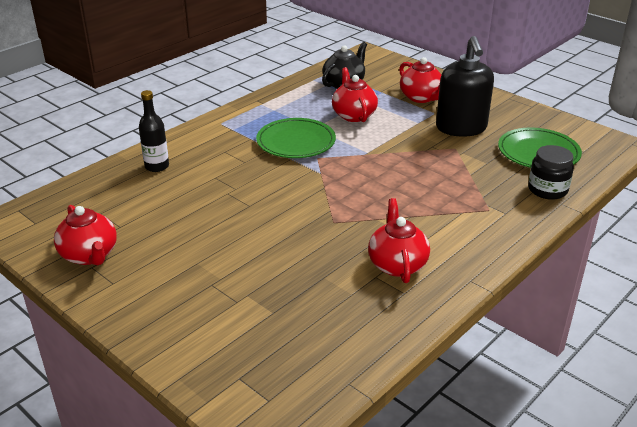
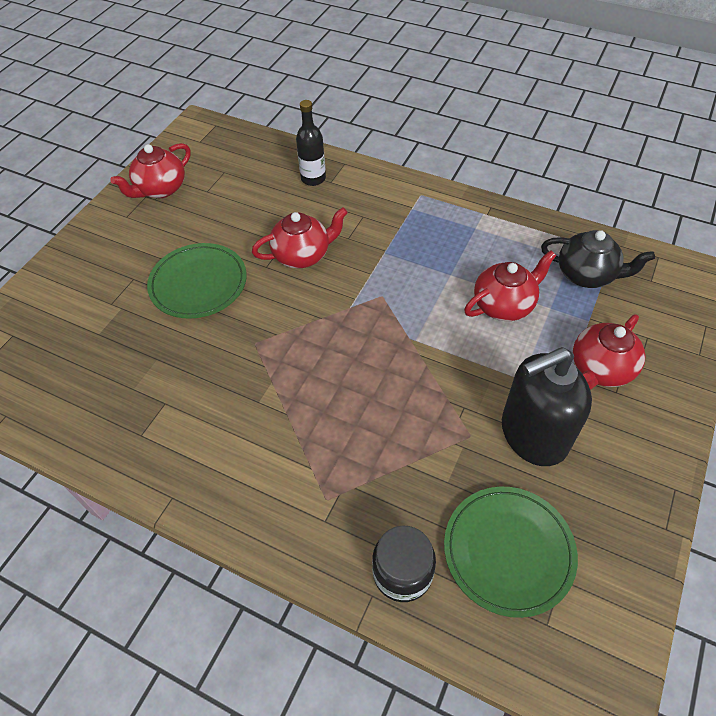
camera: 75 degrees right, 20 degrees up
green plate [256,118,336,158] -> green plate moved to [147,243,247,319]
red teapot [368,198,430,283] -> red teapot moved to [252,207,348,268]

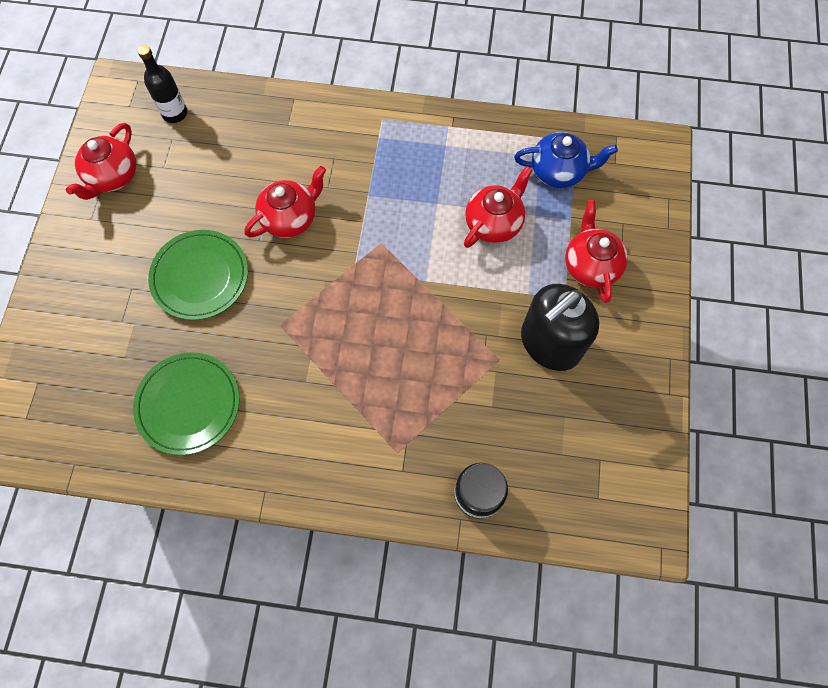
camera: 20 degrees left, 15 degrees up
black bottle [296,100,326,186] -> black bottle moved to [137,45,187,123]
green plate [444,487,578,618] -> green plate moved to [133,353,239,455]
black teapot [541,230,655,288] -> blue teapot [514,132,618,188]
red teapot [573,314,645,390] -> red teapot turned 150 degrees clockwise [565,200,628,303]

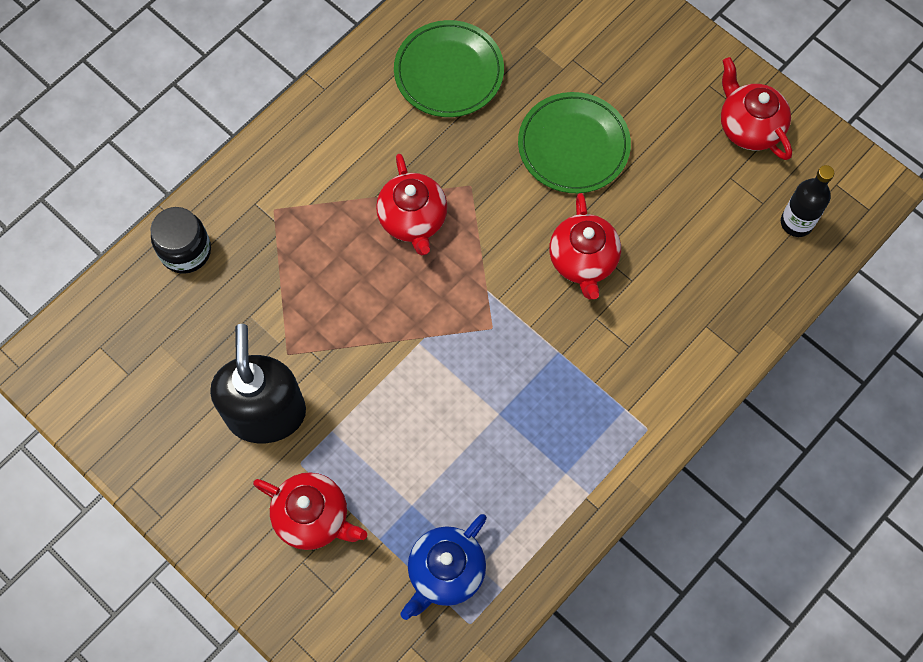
camera: 125 degrees right, 0 degrees up
red teapot [464,166,532,248] -> red teapot moved to [376,154,447,255]

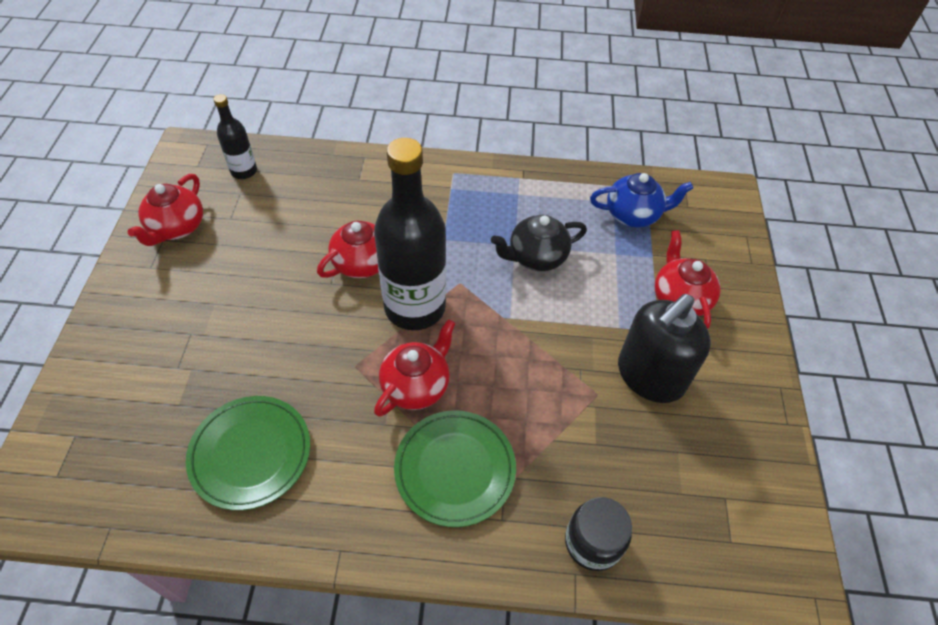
camera: 130 degrees left, 15 degrees down
green plate [518,92,631,193] -> green plate moved to [394,410,516,527]
none -> black bottle [374,138,446,330]
none -> black teapot [491,214,587,271]

